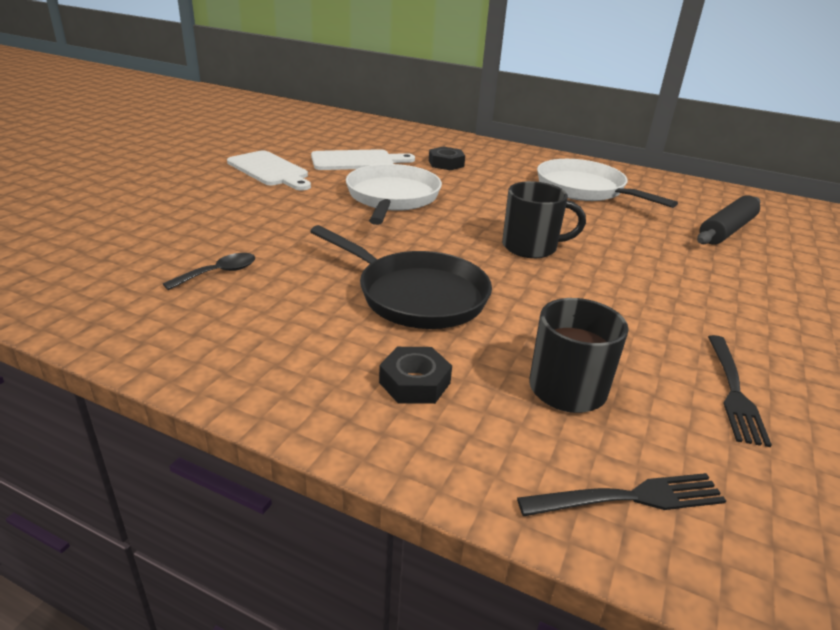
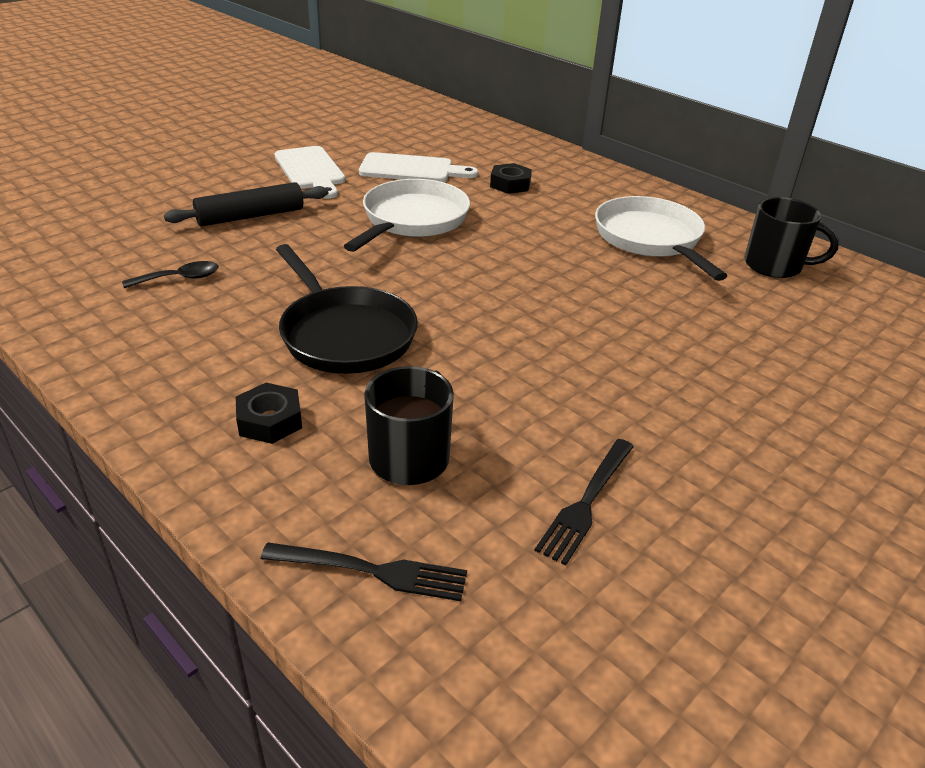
camera: 20 degrees right, 5 degrees up
black mug [502,181,586,258] -> black mug moved to [744,197,839,278]
black rolling pin [697,195,760,245] -> black rolling pin moved to [164,182,328,226]

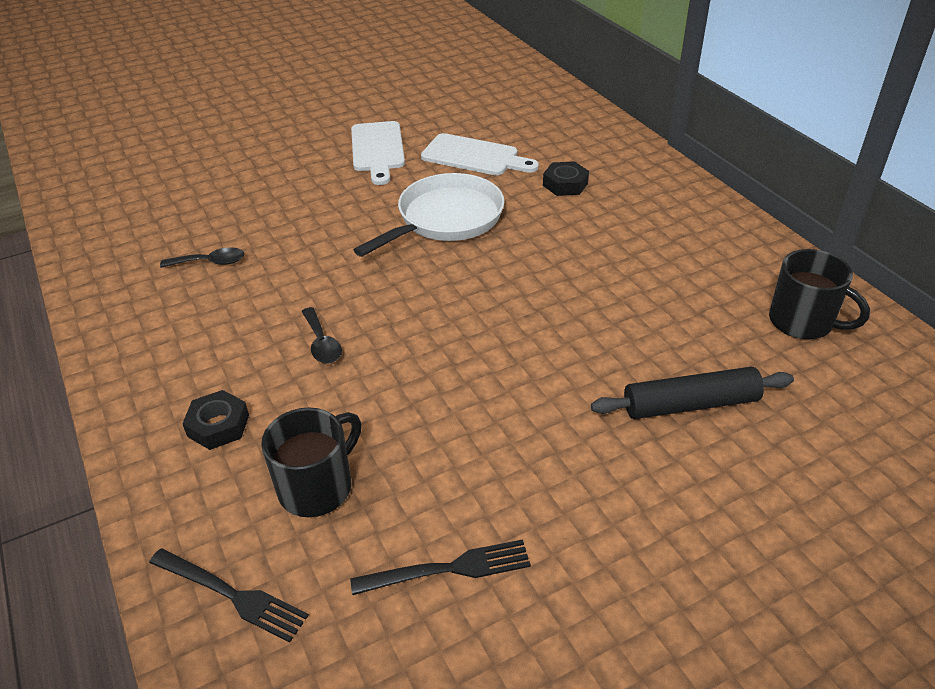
camera: 20 degrees right, 5 degrees up
black rolling pin [164,182,328,226] -> black rolling pin moved to [591,367,794,419]
black pan [276,244,418,374] -> black spoon [301,307,342,364]
black fork [535,439,634,566] -> black fork turned 150 degrees counterclockwise [350,539,531,595]
white pan [595,196,727,281] -> none

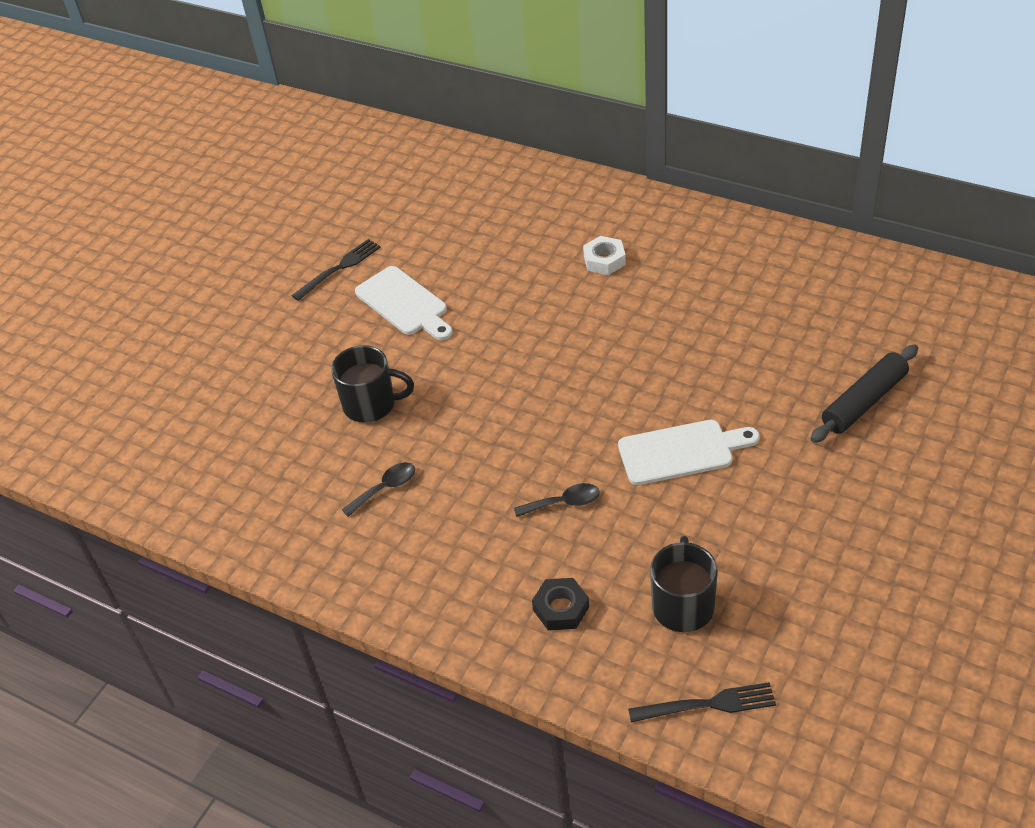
camera: 30 degrees left, 5 degrees up
black spoon [301,307,342,364] -> black spoon turned 45 degrees counterclockwise [514,483,600,517]
black fork [350,539,531,595] -> black fork moved to [291,239,381,301]
white pan [354,173,505,257] -> none
white cutting board [421,133,539,175] -> white cutting board moved to [618,420,760,485]
black nut [543,161,589,196] -> white nut [583,236,626,275]
black mug [769,249,870,339] -> black mug moved to [331,345,414,423]

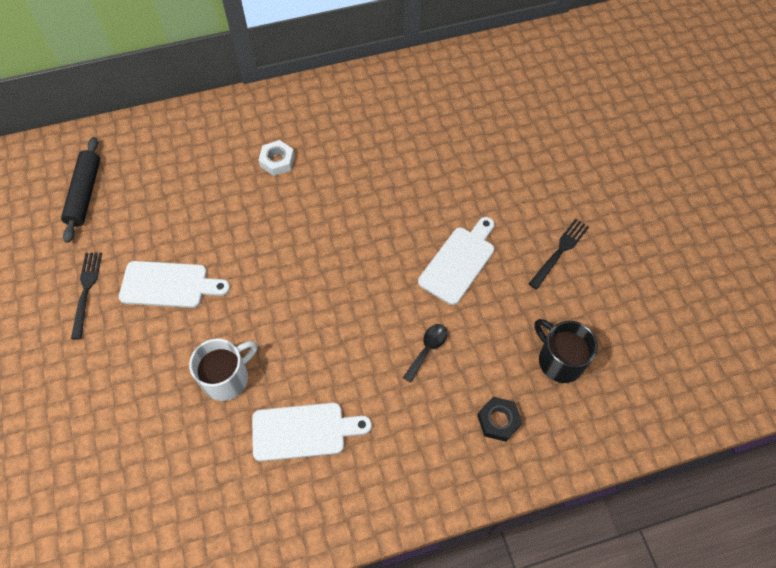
camera: 50 degrees left, 15 degrees up
black mug [331,345,414,423] -> white mug [189,339,258,401]
black spoon [342,462,415,517] -> white cutting board [252,403,372,462]
black fork [628,682,776,722] -> black fork moved to [529,219,589,289]
black rolling pin [811,345,918,443] -> black rolling pin moved to [61,137,100,243]

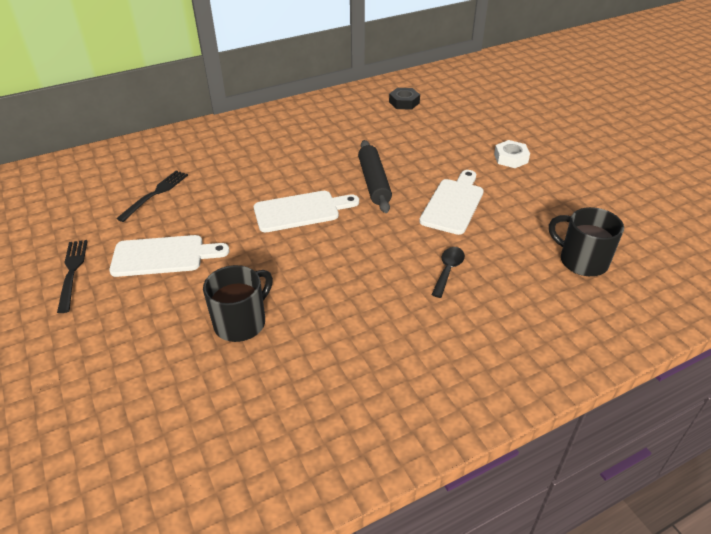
camera: 10 degrees left, 20 degrees down
black rolling pin [61,137,100,243] -> black rolling pin moved to [358,140,392,213]
white mug [189,339,258,401] -> black mug [203,265,273,342]
white cutting board [252,403,372,462] -> white cutting board moved to [254,191,359,232]
white nut [259,140,295,176] -> white nut moved to [494,140,530,168]
black nut [477,397,522,442] -> black nut moved to [389,88,420,110]
black fork [529,219,589,289] -> black fork moved to [116,170,188,222]

